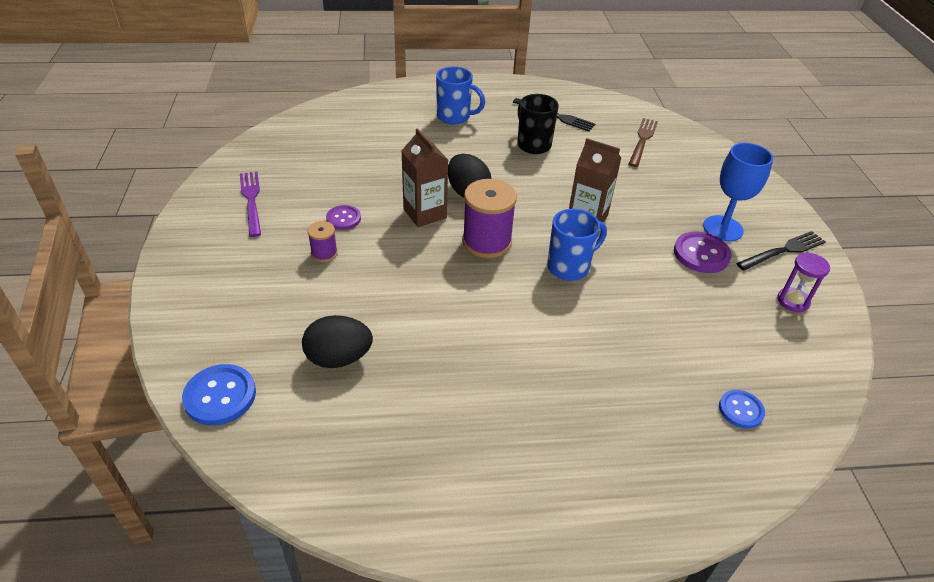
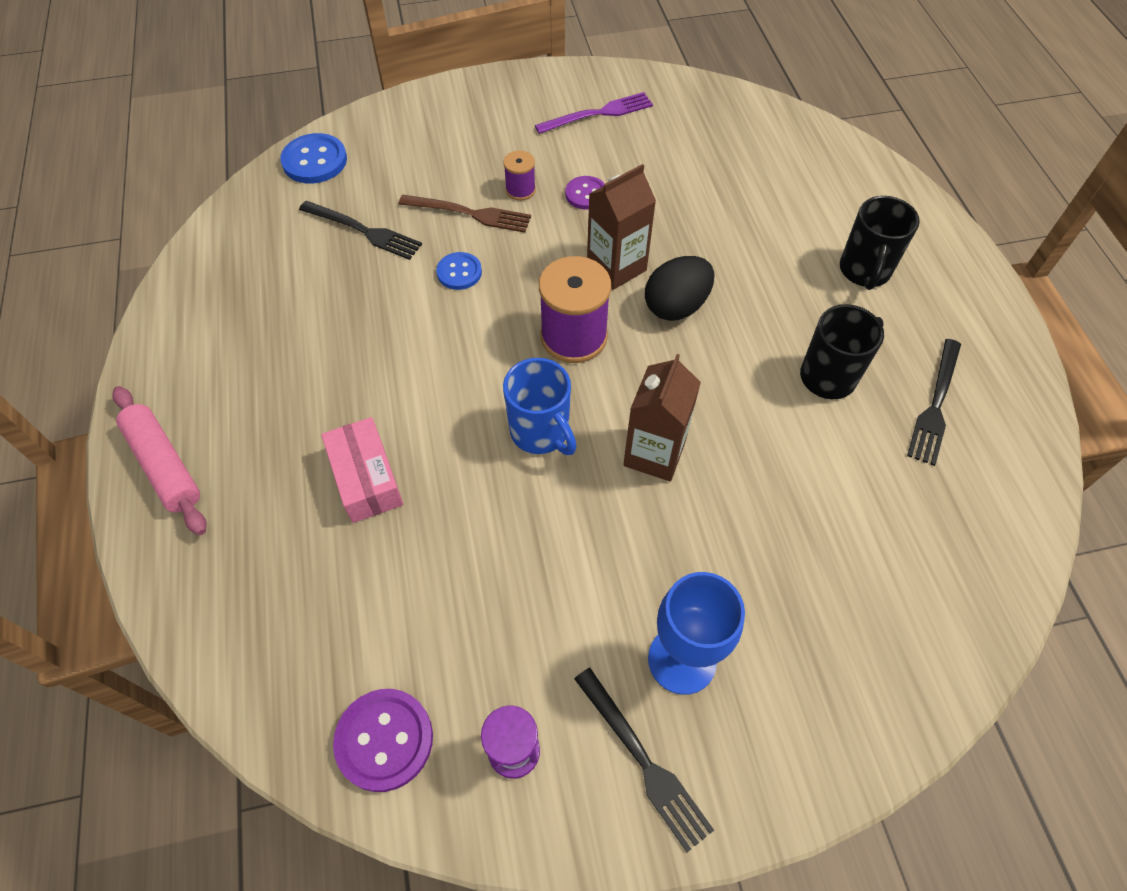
camera: 85 degrees right, 15 degrees up
black egg [302,315,373,368] -> black fork [299,201,422,260]
blue mug [436,66,485,125] -> black mug [840,196,920,290]
brown fork [629,118,658,167] -> brown fork moved to [399,195,531,233]
purple button [674,231,732,273] -> purple button moved to [333,689,433,792]
blue button [719,390,765,429] -> blue button moved to [436,252,482,290]
none -> pink rolling pin [112,386,206,535]
none -> pink box [321,417,403,523]

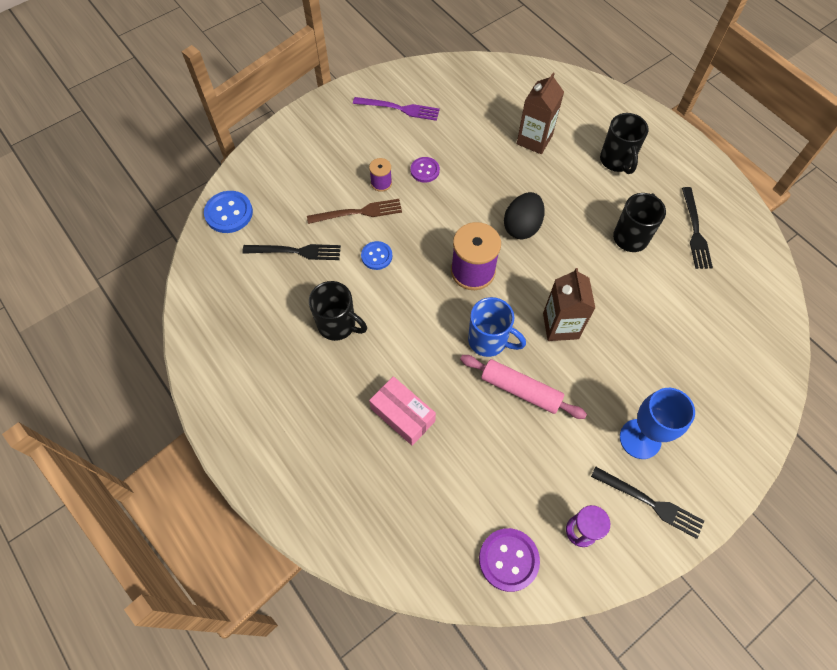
camera: 25 degrees left, 5 degrees up
pink rolling pin [112,386,206,535] -> pink rolling pin moved to [460,355,587,419]
purple fork [535,92,653,134] -> purple fork turned 60 degrees clockwise [353,97,440,121]
brown carton [587,164,656,290] -> brown carton moved to [517,73,564,154]
none -> black mug [309,281,367,341]

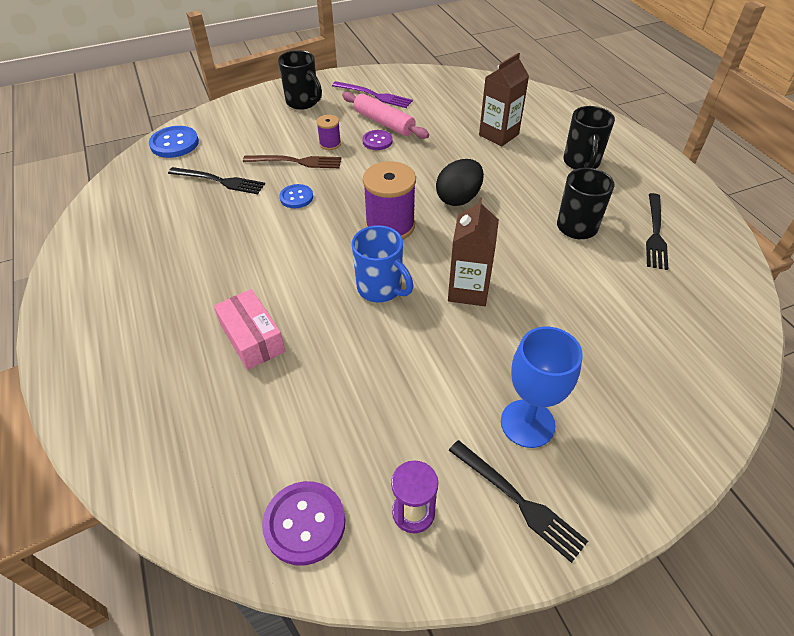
camera: 15 degrees right, 15 degrees down
black mug [309,281,367,341] -> black mug moved to [278,50,322,110]
pink rolling pin [460,355,587,419] -> pink rolling pin moved to [342,92,429,139]

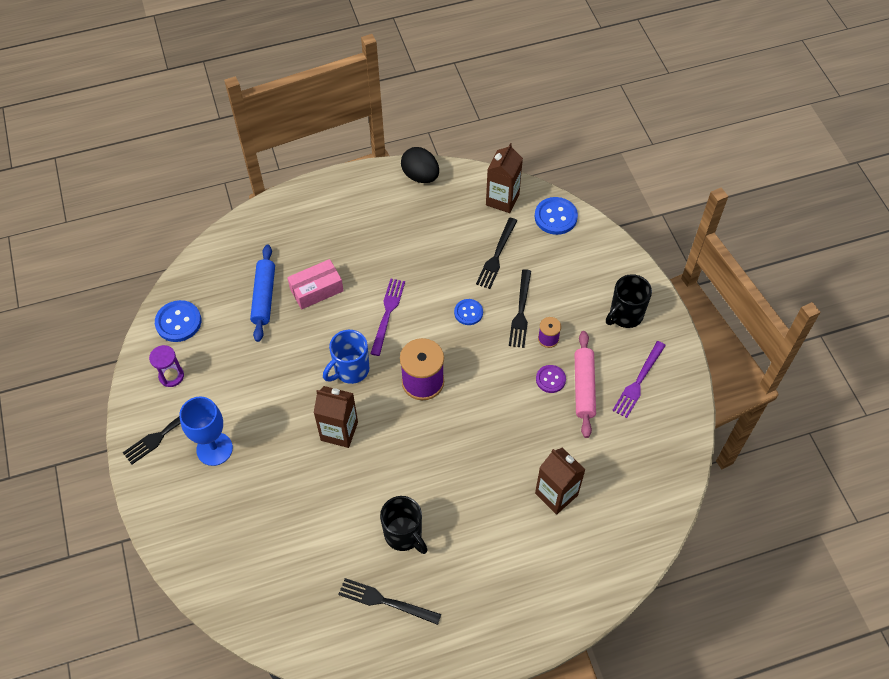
camera: 95 degrees right, 10 degrees up
brown fork [243,155,341,168] -> black fork [509,269,531,348]
purple button [262,481,345,566] -> blue button [155,300,201,342]
pink rolling pin [342,92,429,139] -> pink rolling pin turned 45 degrees counterclockwise [574,331,596,438]
black egg [436,159,484,206] -> black egg moved to [401,147,439,183]
black mug [563,106,615,170] -> none
none -> blue rolling pin [250,245,275,342]
none -> purple fork [370,278,405,356]
none -> brown carton [486,143,523,213]

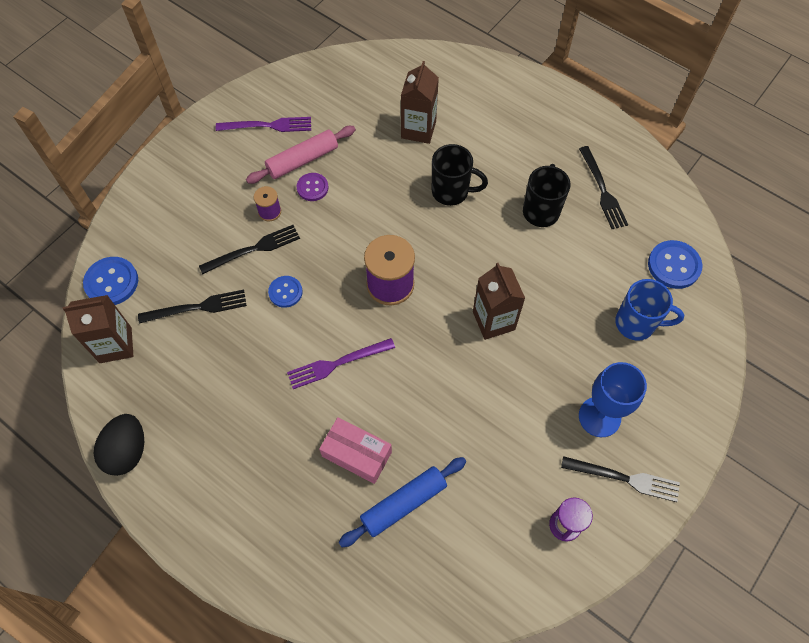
camera: 125 degrees left, 5 degrees up
blue button [155,300,201,342] -> blue button moved to [648,240,702,289]
blue mug [323,330,369,384] -> blue mug moved to [615,279,684,341]
black mug [606,274,652,328] -> black mug moved to [432,144,488,206]

